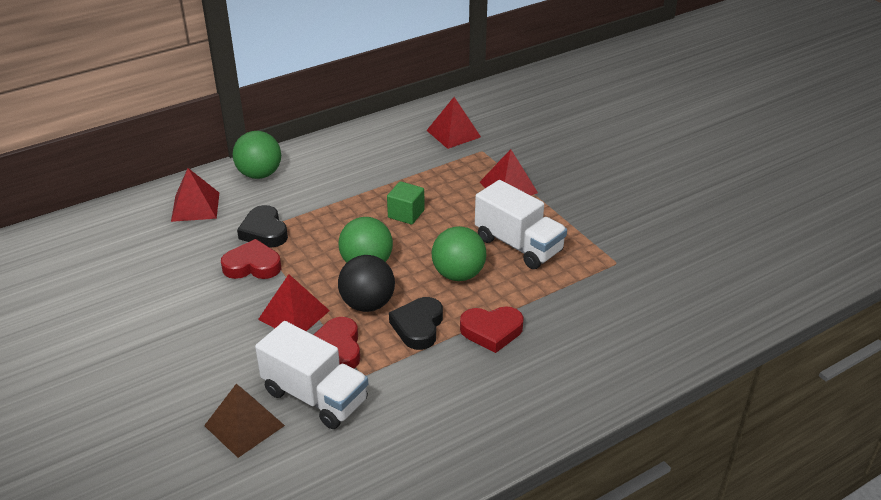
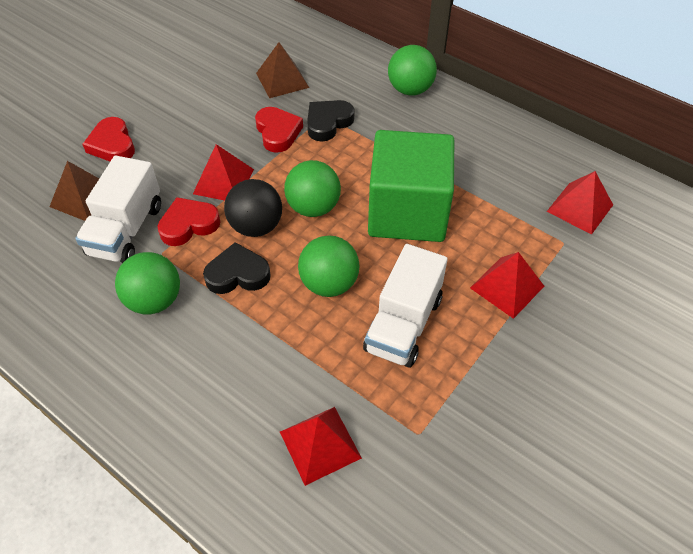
camera: 70 degrees right, 15 degrees up
red pyramid [171,168,219,222] -> red pyramid moved to [280,407,362,486]
green cube [387,181,425,225] -> green cube [368,130,454,242], size x2.42
red heart [460,306,524,353] -> red heart moved to [83,117,135,161]
none -> green ball [115,252,180,315]
none -> brown pyramid [256,42,309,98]

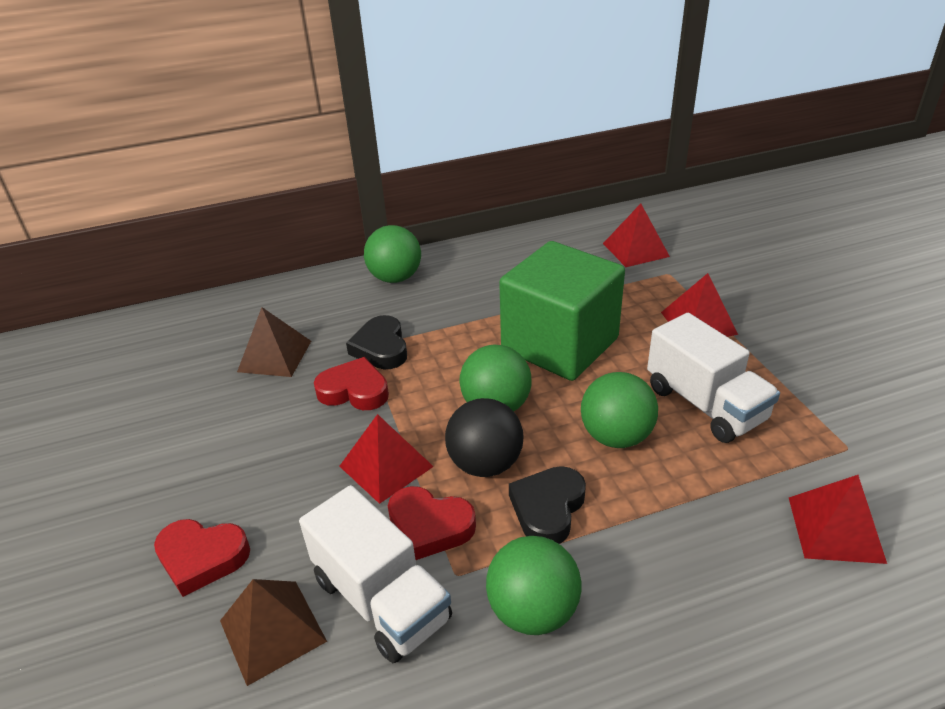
camera: 55 degrees left, 15 degrees down
red heart [157,197,220,246] -> red heart turned 75 degrees counterclockwise [388,486,476,560]

